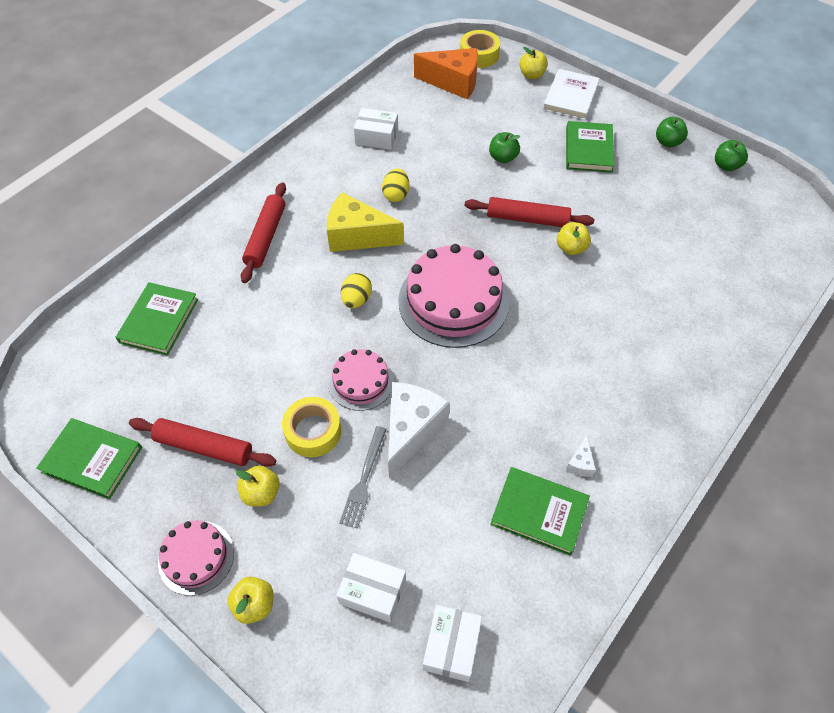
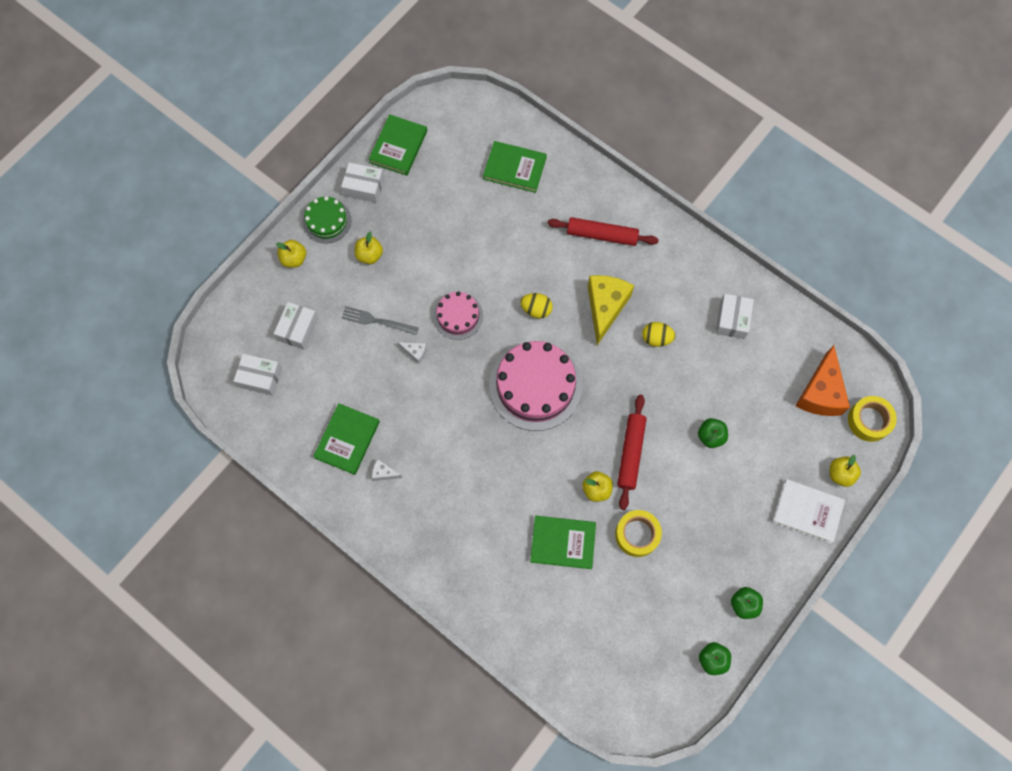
camera: 90 degrees right, 15 degrees up
red rolling pin [129,418,276,467] -> none
pink cake [158,520,234,596] -> green cake [302,196,351,243]
yellow tape [282,397,341,457] -> yellow tape moved to [615,510,662,557]
white cheese [388,382,450,479] -> white cheese [398,342,427,364], size x0.43
green book [566,121,615,173] -> green book moved to [530,516,596,569]
none -> white box [341,162,384,203]

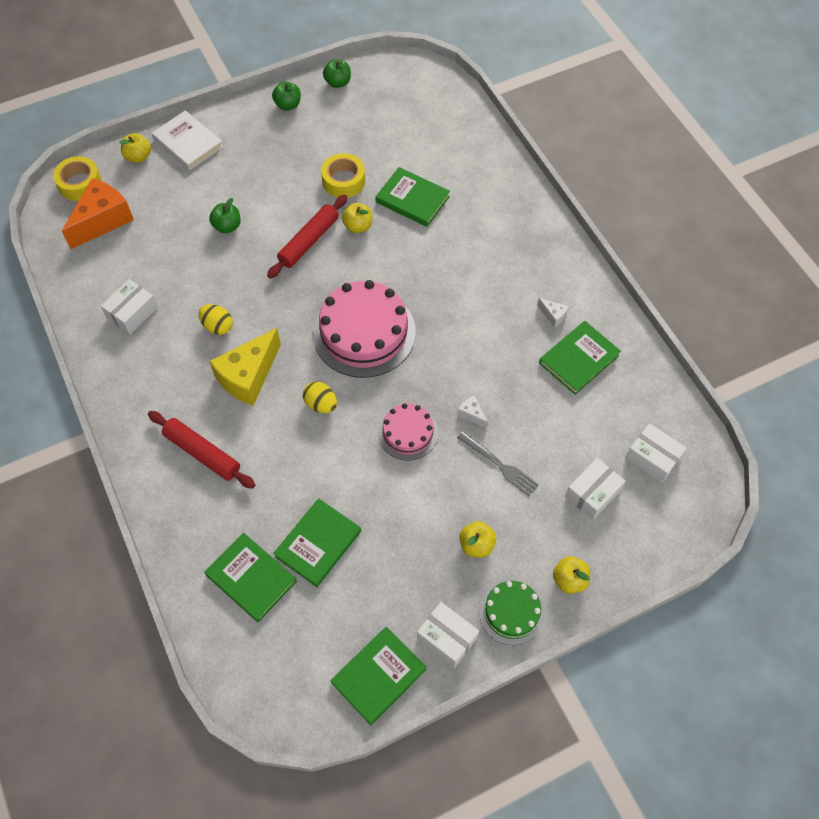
camera: 155 degrees left, 10 degrees down
none -> green book [273,498,361,587]

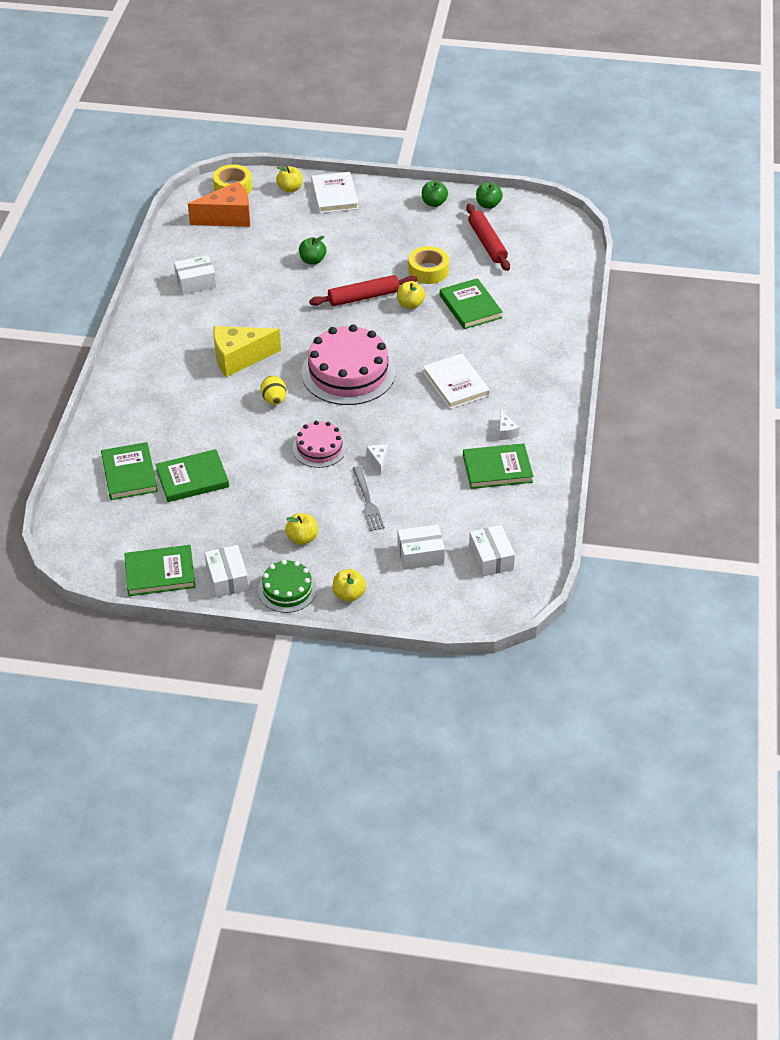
camera: 35 degrees right, 15 degrees down
red rolling pin [148,411,255,489] -> red rolling pin moved to [466,204,510,271]
yellow egg [199,304,233,335] -> none
none -> white book [423,354,490,409]

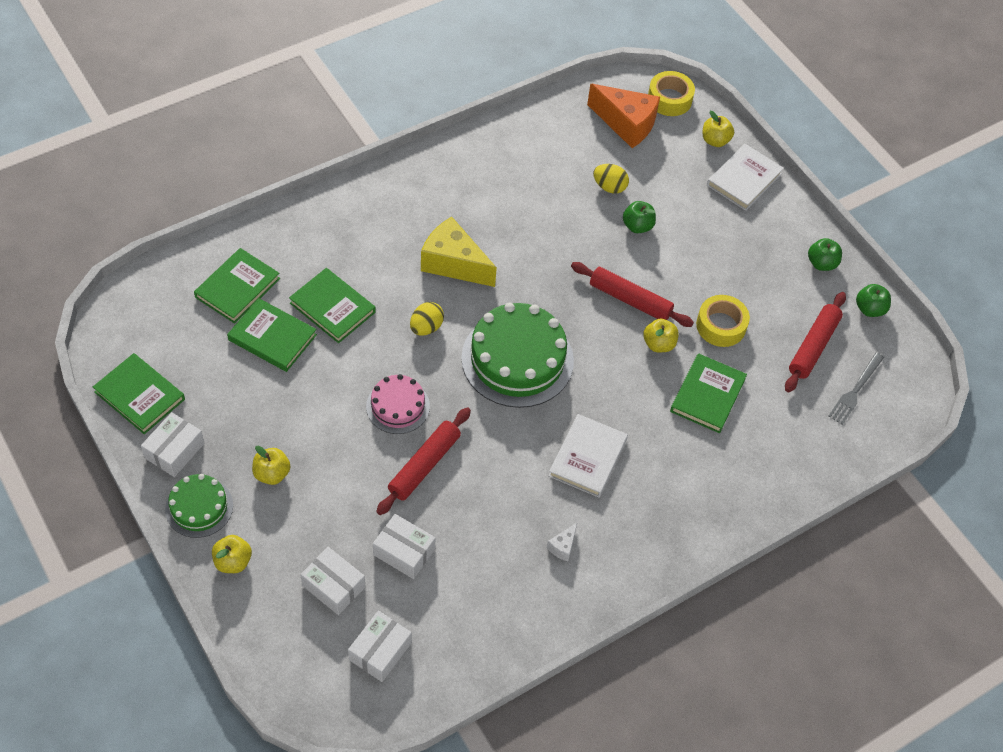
camera: 45 degrees right, 10 degrees up
white box [174,255,217,294] -> white box moved to [373,514,435,579]
pink cake [301,324,396,405] -> green cake [461,302,574,408]
grey fork [352,466,385,531] -> grey fork moved to [828,352,884,425]
white cheese [367,445,388,474] -> red rolling pin [376,407,471,515]
green book [463,443,534,489] -> green book moved to [289,268,376,343]
none -> yellow egg [593,164,629,194]

